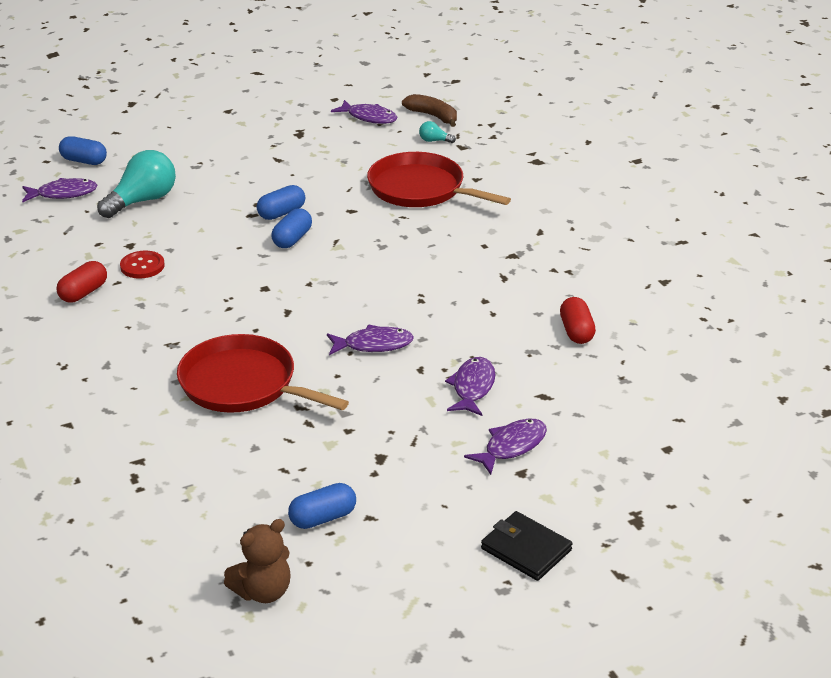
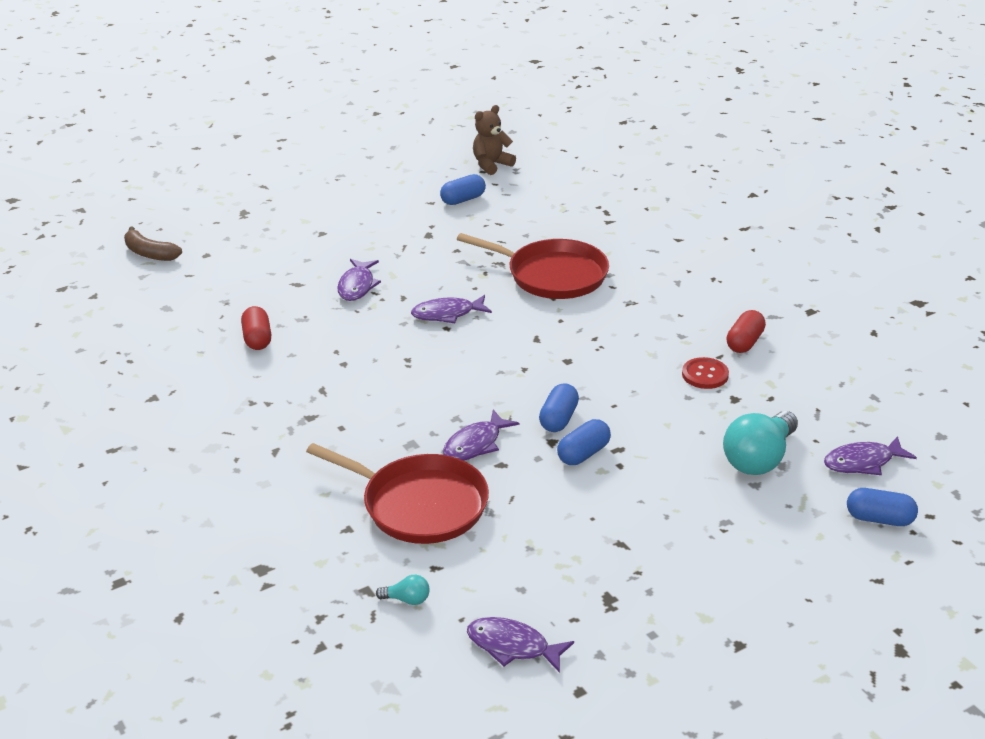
camera: 175 degrees right, 0 degrees up
brown banana [402,94,457,127] -> brown banana moved to [124,226,182,261]
purple fish [464,418,547,475] -> purple fish moved to [443,410,519,461]
black wallet [481,511,573,581] -> none

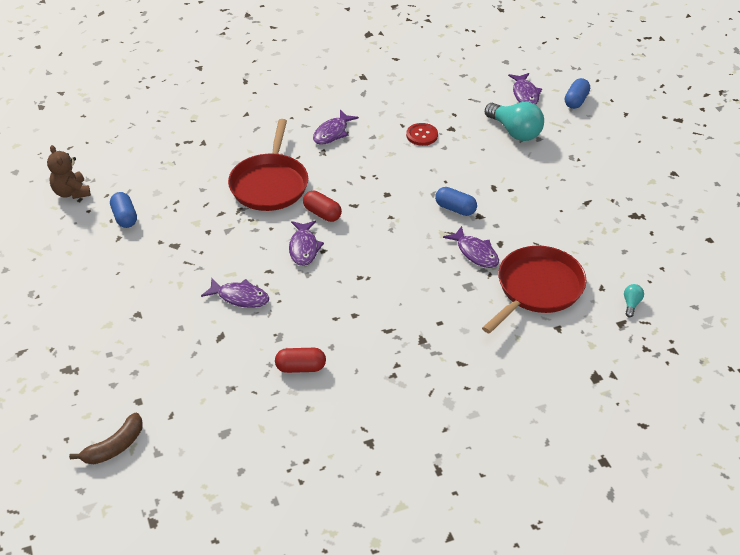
camera: 80 degrees left, 10 degrees up
red pan [457,233,609,299] -> red pan turned 150 degrees clockwise [228,119,308,211]
purple fish [467,617,574,673] -> purple fish moved to [313,110,359,145]
blue capsule [557,419,611,465] -> none
red capsule [727,310,766,353] -> red capsule moved to [303,191,342,222]

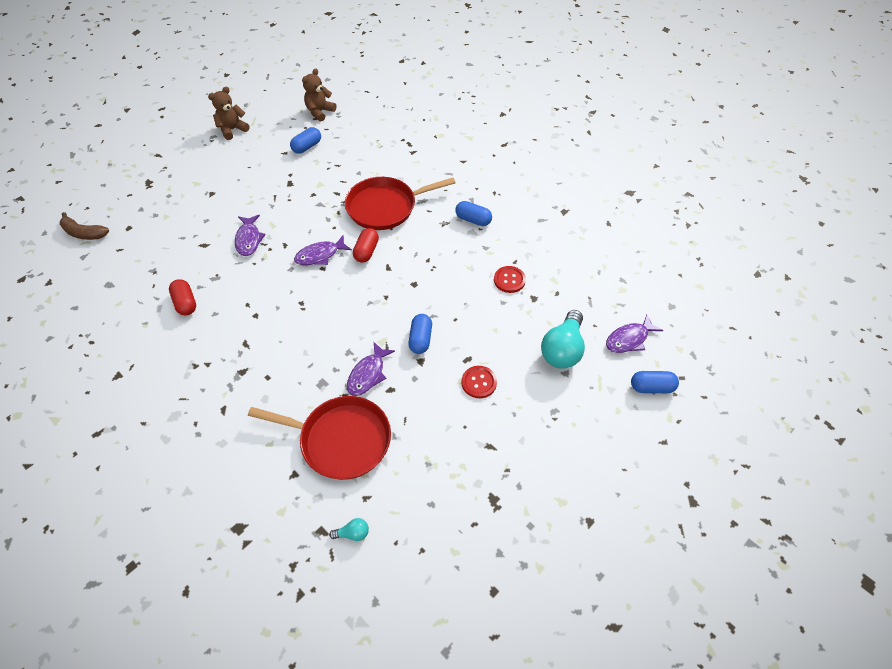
camera: 65 degrees right, 10 degrees up
purple fish [313,110,359,145] -> blue capsule [456,201,492,226]
none -> brown teddy bear [208,87,249,140]
none -> red button [462,366,497,398]

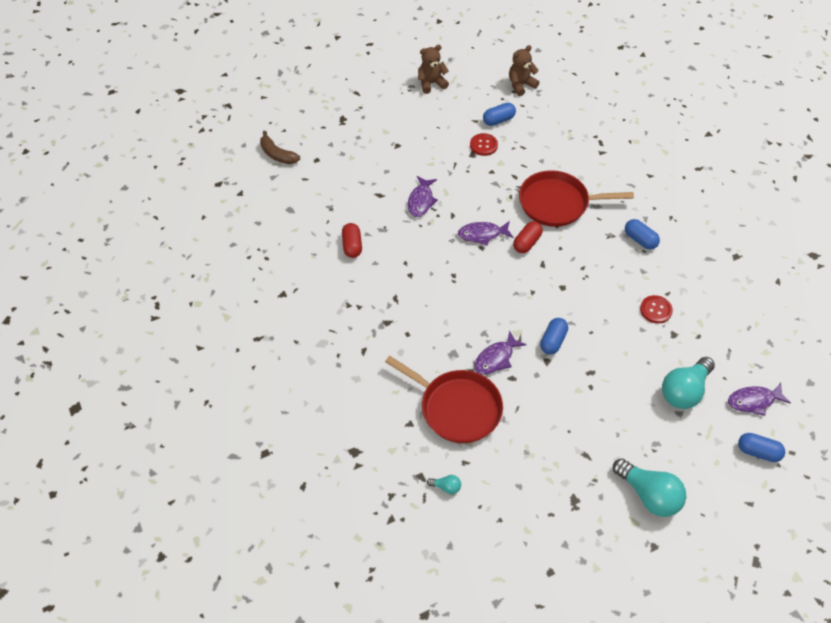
camera: 20 degrees right, 0 degrees up
red button [462,366,497,398] -> red button moved to [470,133,498,156]
none -> turquoise light bulb [613,458,686,517]

